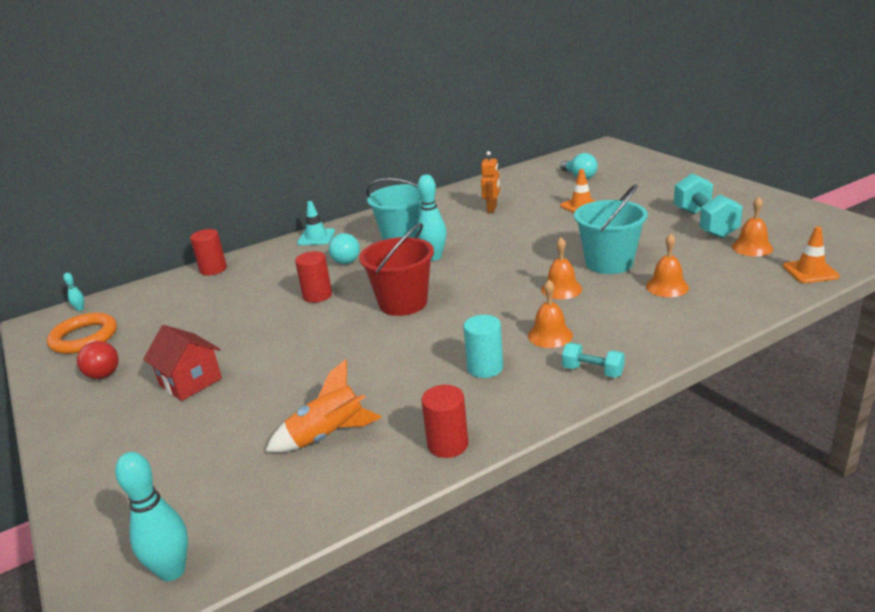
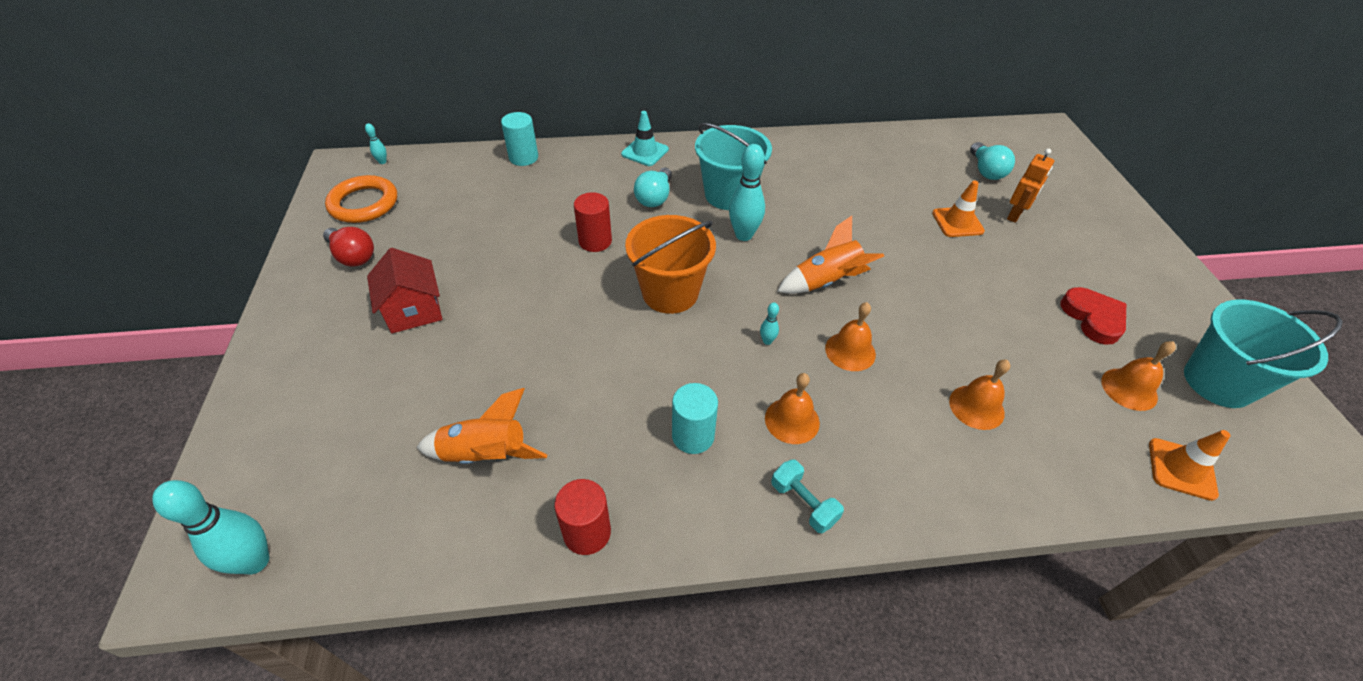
camera: 20 degrees right, 20 degrees up
red light bulb [77,341,119,379] -> red light bulb turned 45 degrees counterclockwise [323,227,374,267]
red cylinder [190,229,227,276] -> turquoise cylinder [501,112,538,166]
red bucket [359,223,434,316] -> orange bucket [625,215,716,314]
orange robot [481,151,500,213] -> orange robot moved to [1007,148,1054,223]
turquoise bucket [574,184,648,274] -> turquoise bucket moved to [1184,300,1343,408]
turquoise dumbbell [674,173,743,238] -> red heart [1060,287,1126,345]
none -> turquoise bowling pin [760,302,779,345]
none -> orange rocket [777,216,884,294]

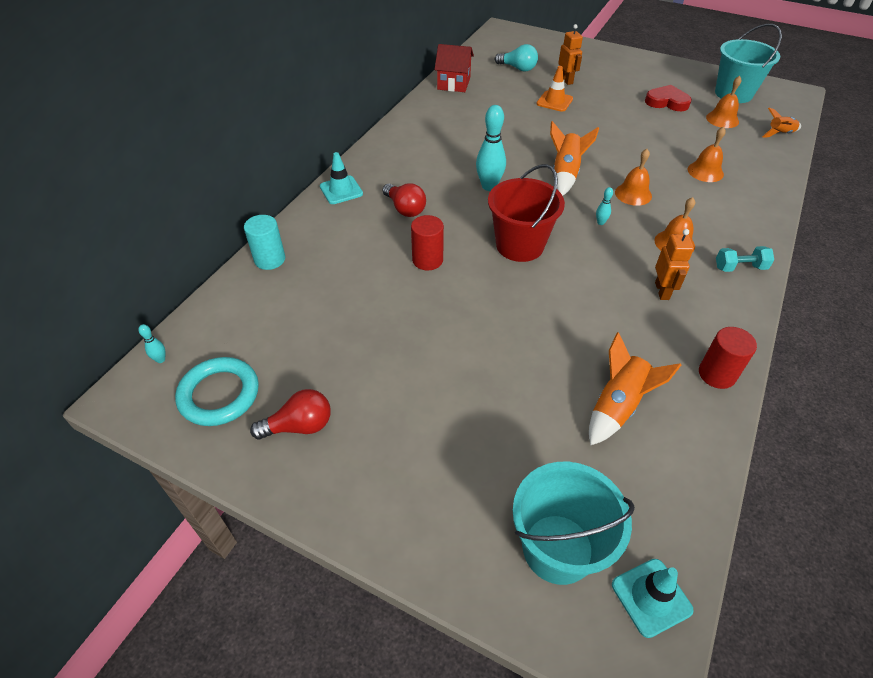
camera: 55 degrees left, 0 degrees up
turquoise bowling pin [152,480,270,574] -> turquoise traffic cone [612,559,694,638]
orange ring [325,175,397,223] -> turquoise ring [175,357,259,426]
red house [367,248,442,333] -> red house moved to [434,44,474,92]
orange bucket [625,215,716,314] -> red bucket [488,164,565,262]
turquoise light bulb [634,168,672,207] -> red light bulb [382,183,426,217]
turquoise cylinder [672,383,718,454] -> orange robot [655,229,694,300]
turquoise bucket [695,123,772,210] -> turquoise bucket moved to [513,462,635,585]
orange traffic cone [1149,430,1231,501] -> orange rocket [762,108,801,137]

